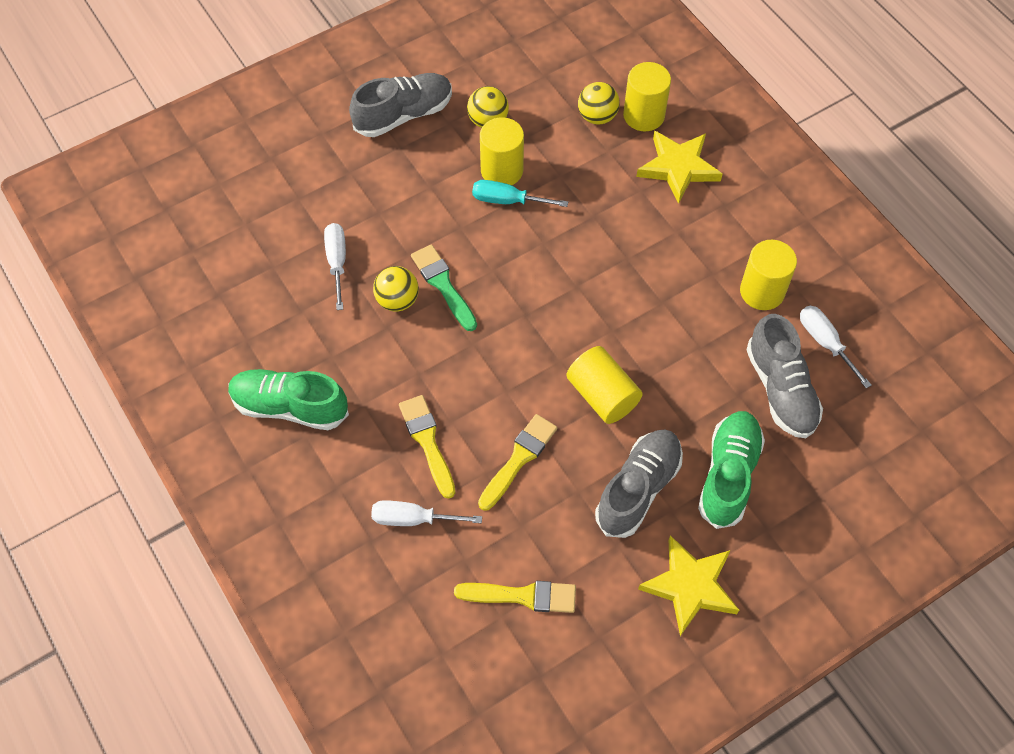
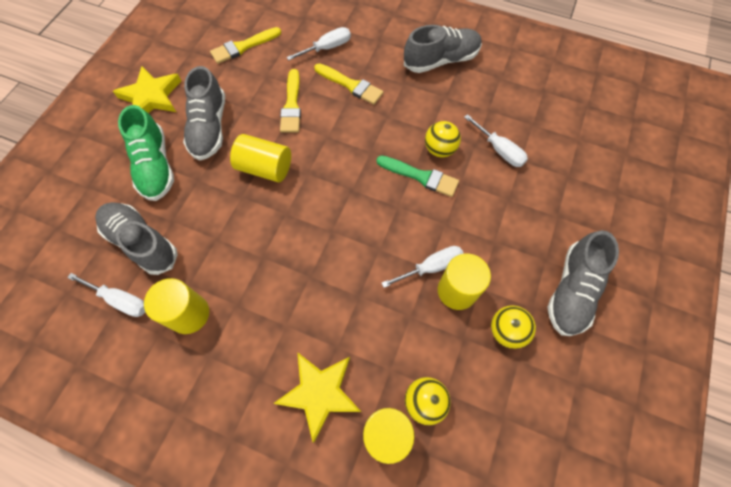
camera: 145 degrees right, 5 degrees up
green shoe [228,369,349,430] -> grey shoe [404,25,482,73]
turquoise screwdriver [472,180,568,207] -> white screwdriver [382,246,464,288]

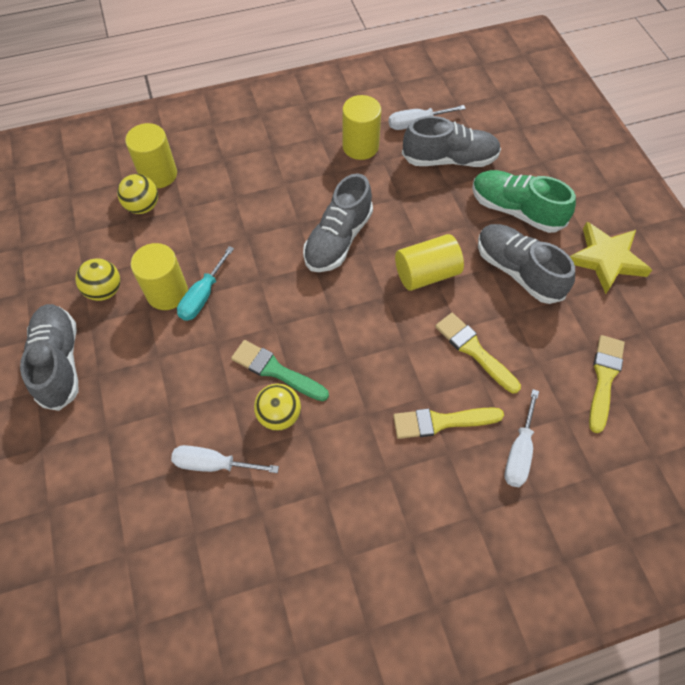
camera: 140 degrees right, 5 degrees down
yellow star [273,352,361,443] -> none
green brush [377,156,459,197] -> green brush turned 45 degrees clockwise [231,340,329,401]
white screwdriver [382,246,464,288] -> turquoise screwdriver [177,246,234,321]
grey shoe [404,25,482,73] -> grey shoe moved to [303,173,373,272]

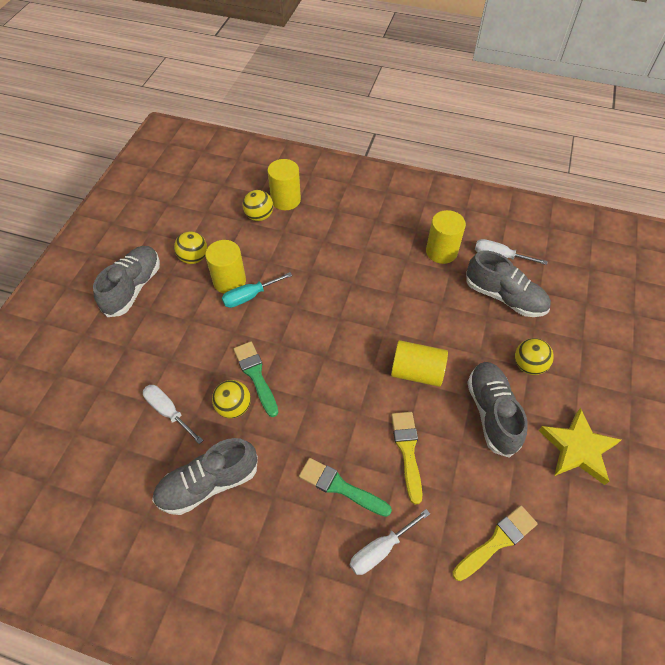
camera: 35 degrees right, 5 degrees down
grey shoe [303,173,373,272] -> grey shoe moved to [152,438,258,515]
yellow brush [393,407,504,439] -> green brush [299,458,392,517]
green shoe [472,170,576,233] -> yellow ball [515,338,554,375]

